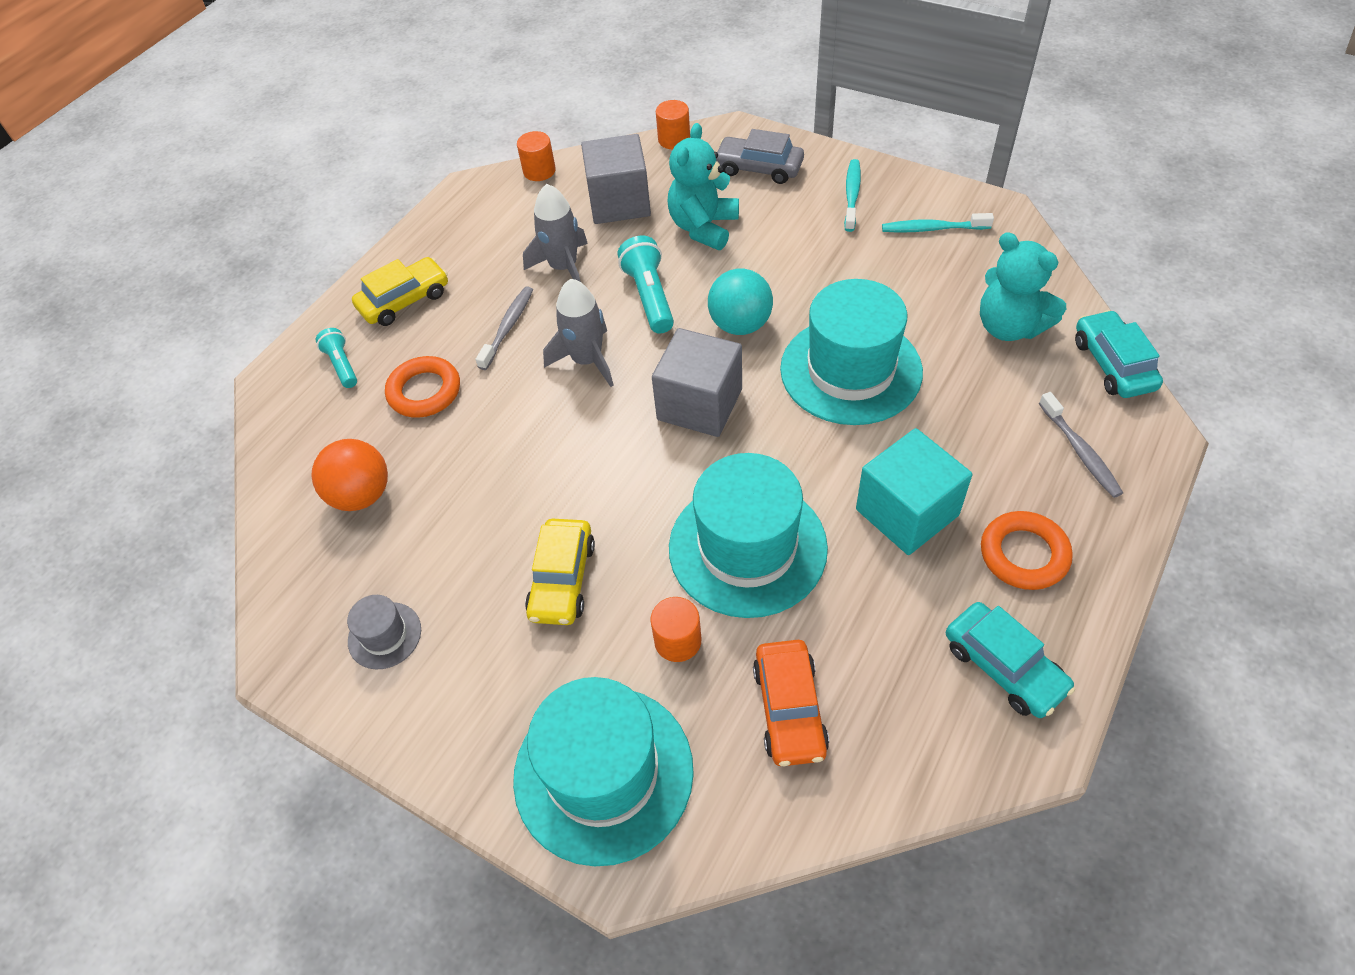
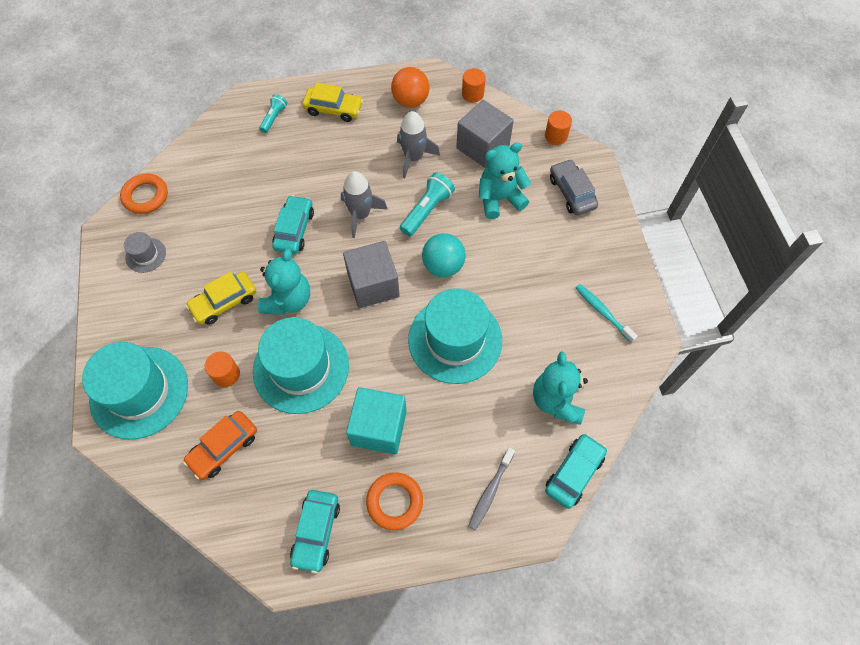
camera: 45 degrees right, 10 degrees up
orange ball [311,439,388,511] -> orange ball moved to [391,67,430,108]
orange ring [385,356,460,418] -> orange ring moved to [120,174,168,214]
grey toothbrush [475,286,533,370] -> none
turquoise toothbrush [844,159,861,232] -> none
none -> turquoise teddy bear [258,249,310,315]
none -> turquoise car [272,195,314,254]

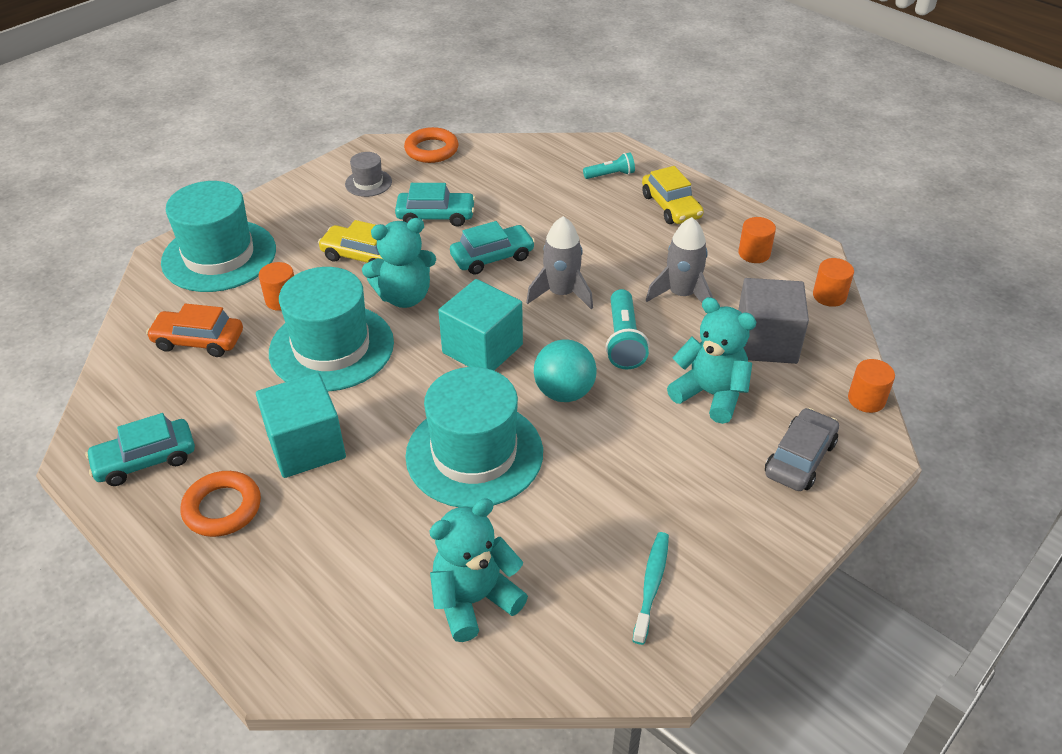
camera: 55 degrees right, 20 degrees down
grey cube [343,241,400,308] -> turquoise cube [438,279,523,370]
orange ball [391,67,430,108] -> orange cylinder [738,217,776,263]
turquoise flashlight [400,172,455,236] -> turquoise flashlight turned 90 degrees clockwise [606,289,649,369]
grey toothbrush [468,447,515,530] -> none
turquoise car [545,434,607,509] -> turquoise car moved to [395,183,476,227]

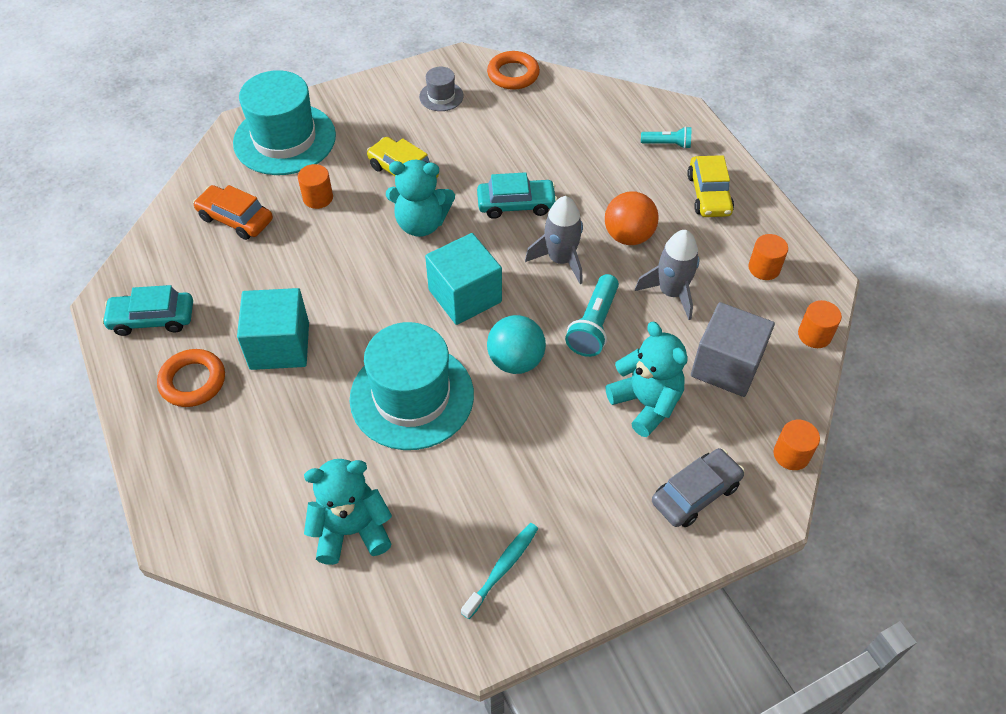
camera: 20 degrees right, 10 degrees up
turquoise hat [269,267,394,392] -> none
turquoise car [395,183,476,227] -> none
none -> orange ball [605,192,659,245]

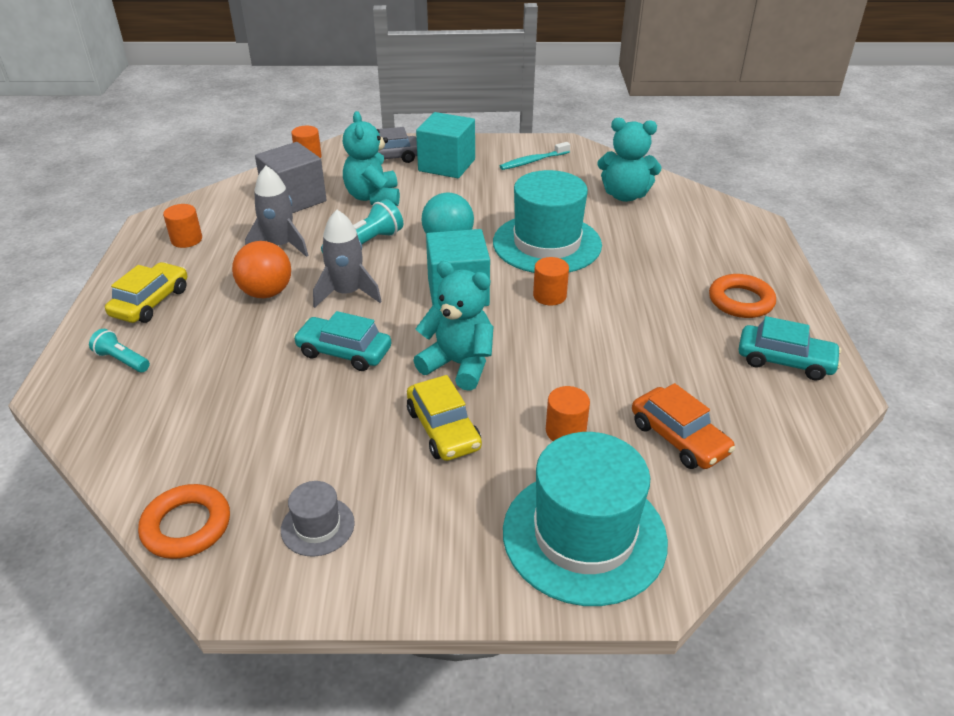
camera: 155 degrees left, 15 degrees down
turquoise cube [237,288,309,370] -> turquoise cube moved to [416,112,475,178]
orange cylinder [798,300,842,348] -> orange cylinder moved to [533,257,569,306]

